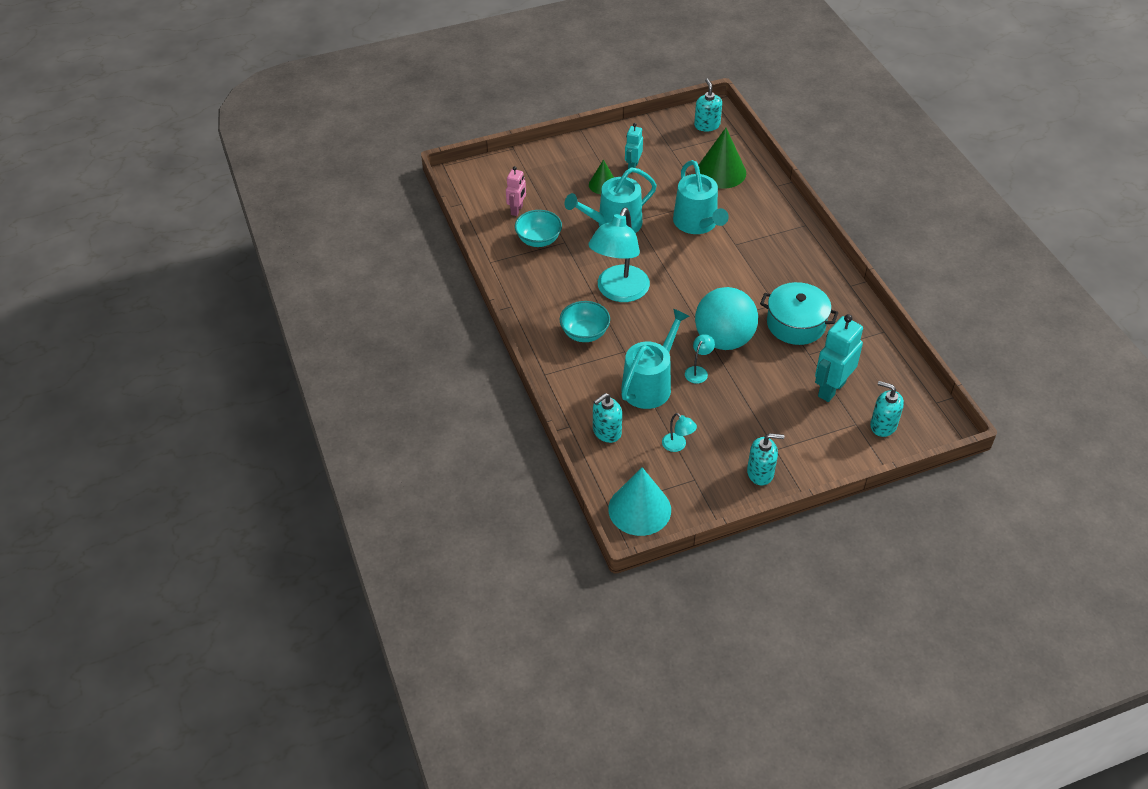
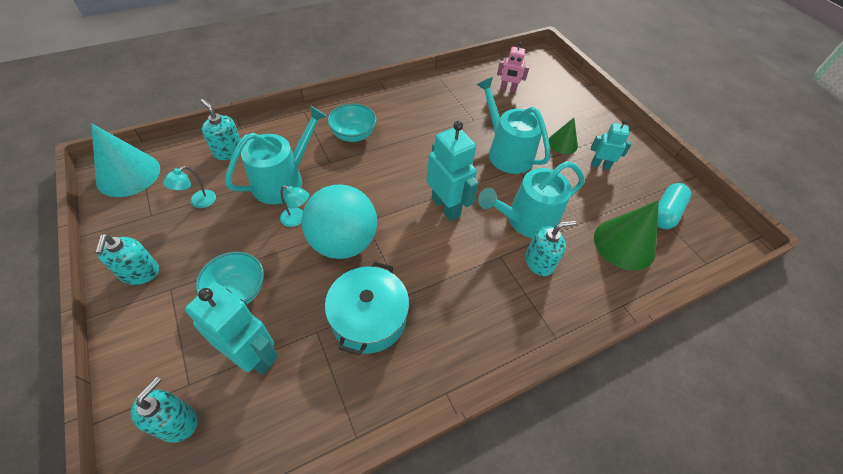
camera: 80 degrees right, 5 degrees up
turquoise bowl [515,210,562,247] -> turquoise bowl moved to [196,252,264,304]
turquoise lamp [588,207,650,302] -> none
turquoise watering can [621,308,689,409] -> turquoise watering can turned 75 degrees counterclockwise [225,105,327,204]
turquoise soap dispenser [694,79,722,131] -> turquoise soap dispenser moved to [525,220,576,276]
none -> turquoise robot [426,121,479,221]
none -> turquoise capsule [657,183,691,229]

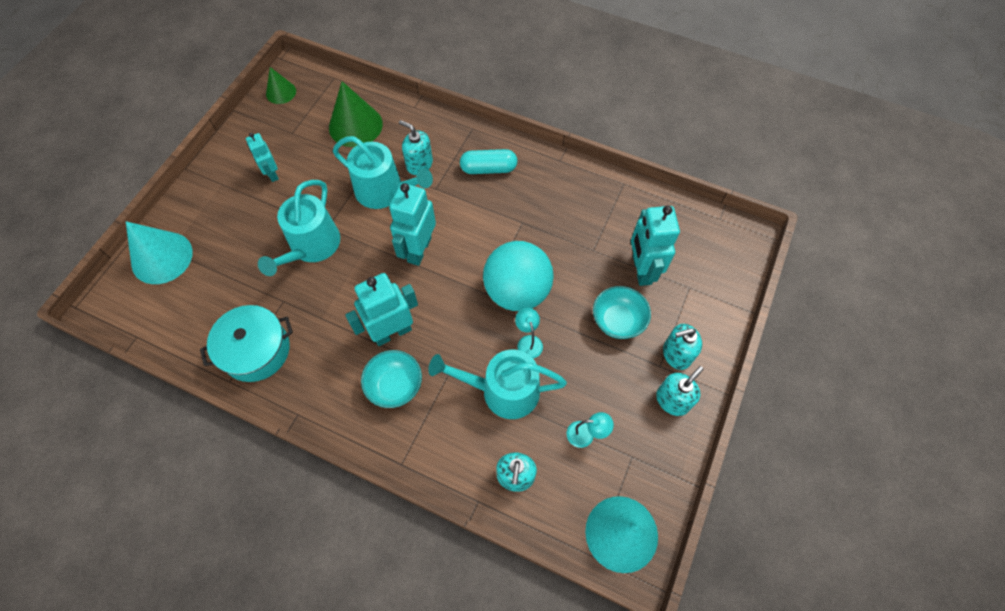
camera: 125 degrees left, 10 degrees up
turquoise soap dispenser [130,377,198,443] -> turquoise soap dispenser moved to [663,324,702,370]
turquoise pot [325,262,409,356] -> turquoise pot moved to [200,305,293,382]
pink robot [497,42,529,93] -> none
green cone [549,118,578,154] -> green cone moved to [266,67,296,104]
turquoise capsule [657,183,691,229] -> turquoise capsule moved to [460,149,518,174]
none -> turquoise cone [126,221,193,284]
none -> turquoise robot [345,273,418,346]

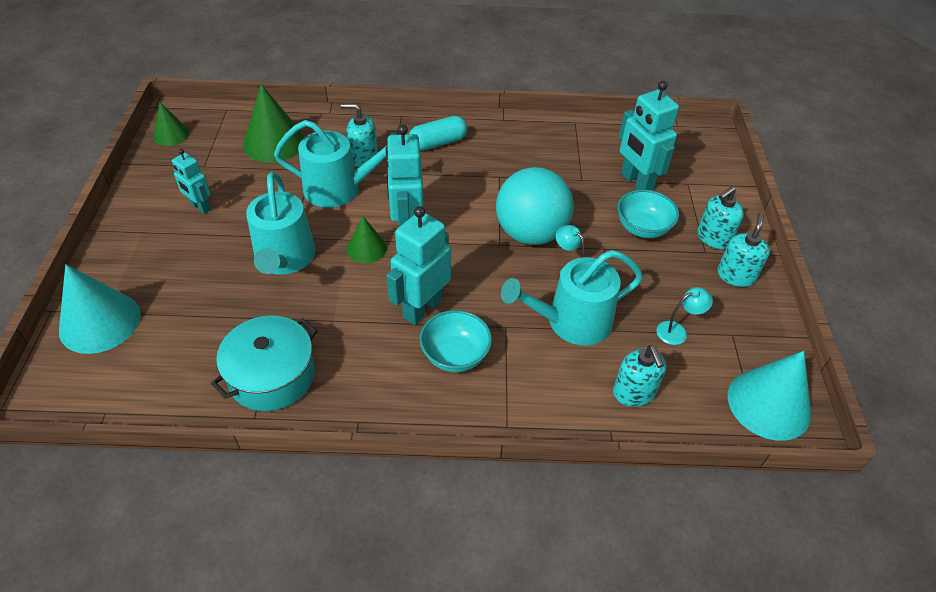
camera: 25 degrees left, 15 degrees down
none -> green cone [347,217,387,263]

